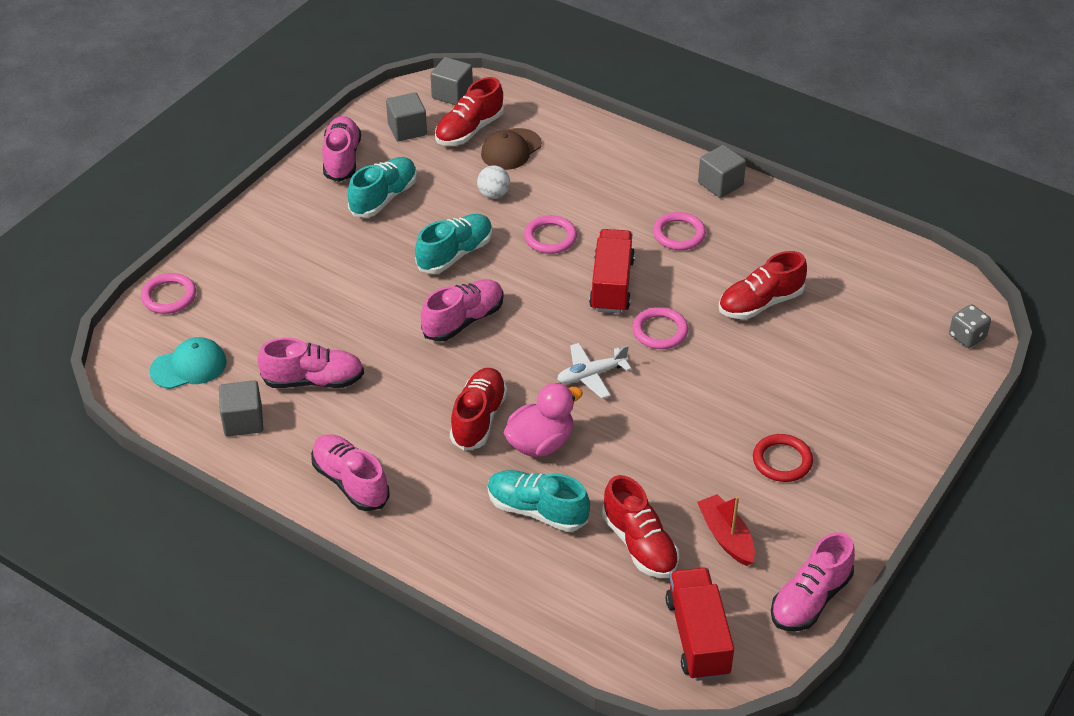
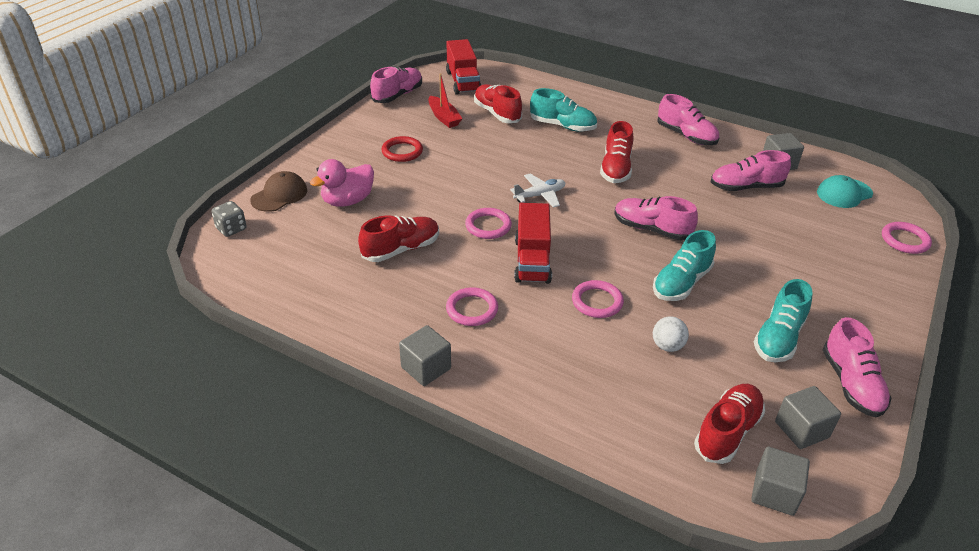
camera: 175 degrees right, 5 degrees down
pink shoe [421,279,504,342] -> pink shoe turned 75 degrees clockwise [614,196,698,240]
brown cap [481,128,542,170] -> brown cap moved to [250,171,307,212]
pink duck [504,383,583,457] -> pink duck moved to [310,159,374,207]

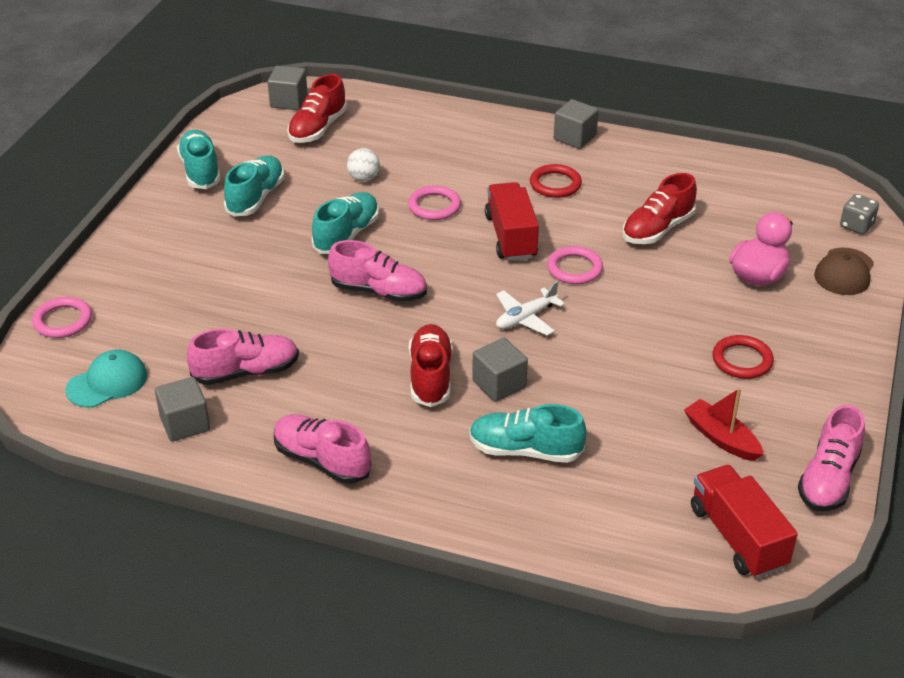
camera: 170 degrees right, 0 degrees up
pink ring [446,287,498,326] -> red ring [530,164,582,198]
red shoe [474,84,522,123] -> none
grey cube [775,386,841,449] -> grey cube moved to [472,338,528,402]
pink shoe [823,317,892,417] -> turquoise shoe [177,130,221,189]

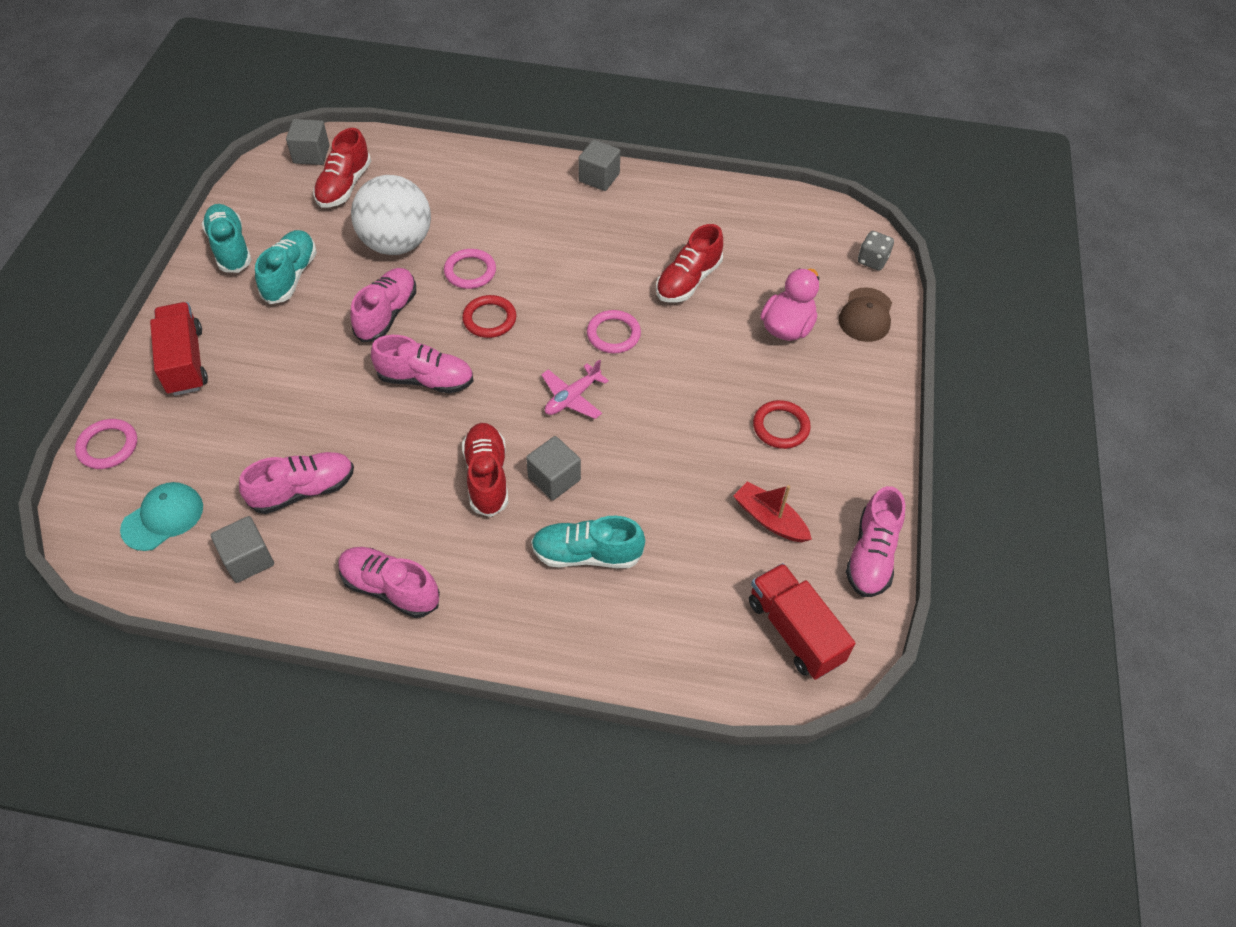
camera: 10 degrees left, 15 degrees up
turquoise shoe [312,192,379,254] -> pink shoe [350,268,416,342]
white ball [347,148,380,182] -> white ball [351,175,431,255], size x2.33
red truck [485,182,539,261] -> red truck moved to [150,302,208,396]
white plane [496,281,565,336] -> pink plane [541,359,609,419]
red ring [530,164,582,198] -> red ring moved to [462,295,516,338]

